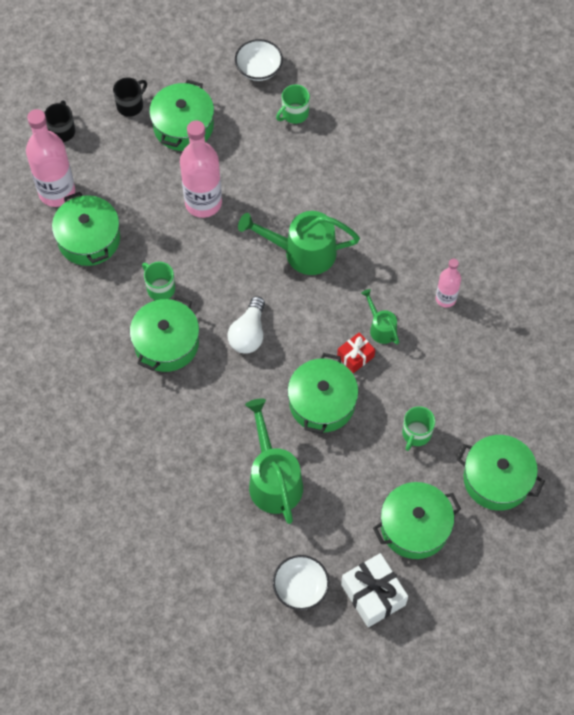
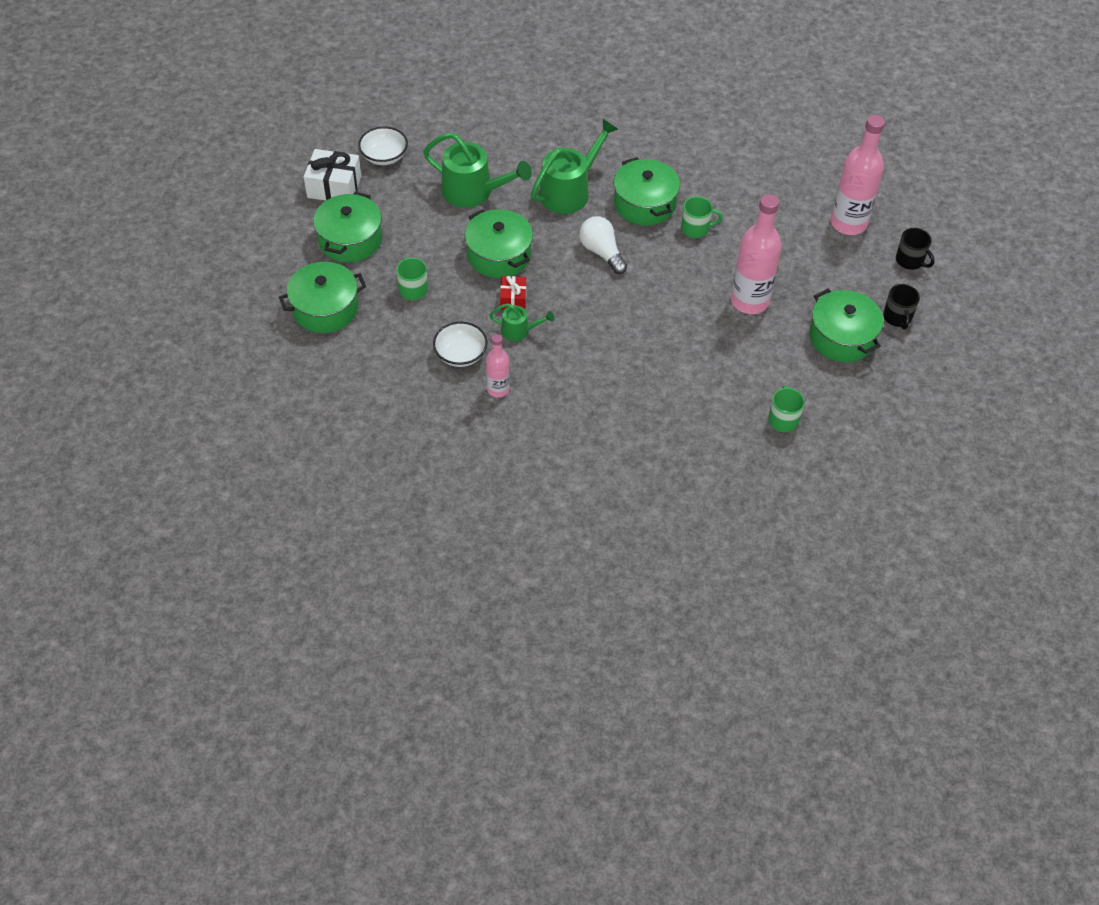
camera: 130 degrees right, 10 degrees down
green pot [52,192,120,266] -> none
white bowl [235,39,283,81] -> white bowl moved to [433,322,488,367]
green watering can [238,211,360,275] -> green watering can moved to [531,119,618,214]

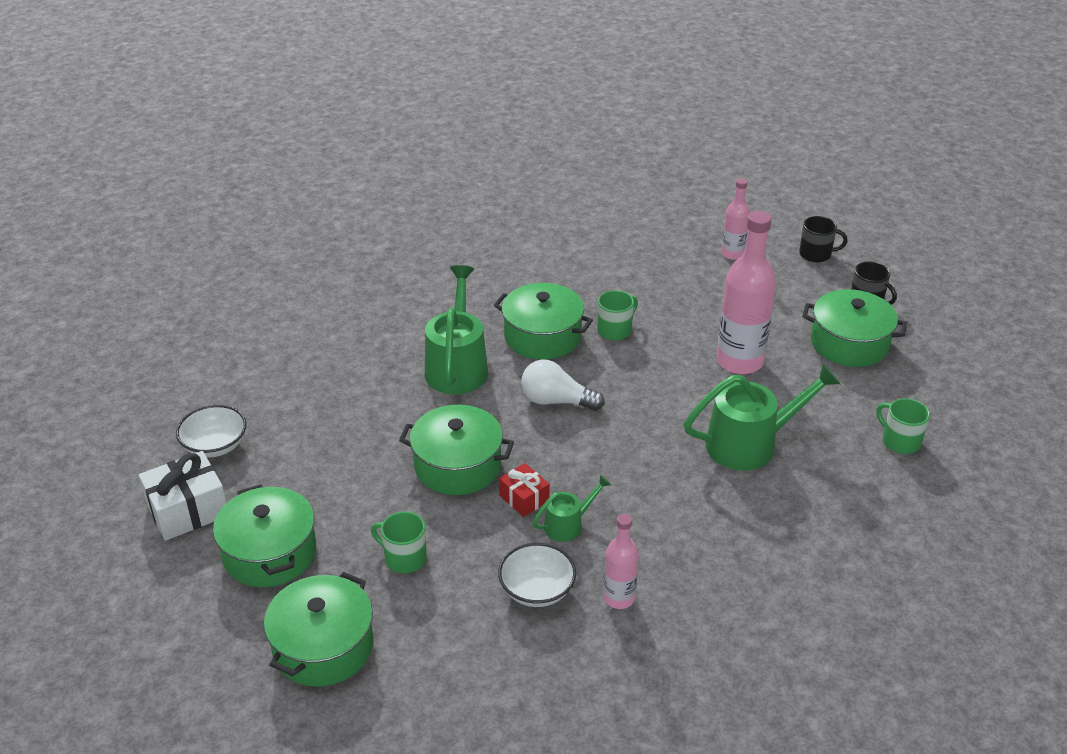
camera: 40 degrees left, 15 degrees down
green watering can [423,133,532,208] -> green watering can moved to [684,363,840,470]
pink bottle [831,115,885,235] -> pink bottle [721,179,750,260], size x0.55

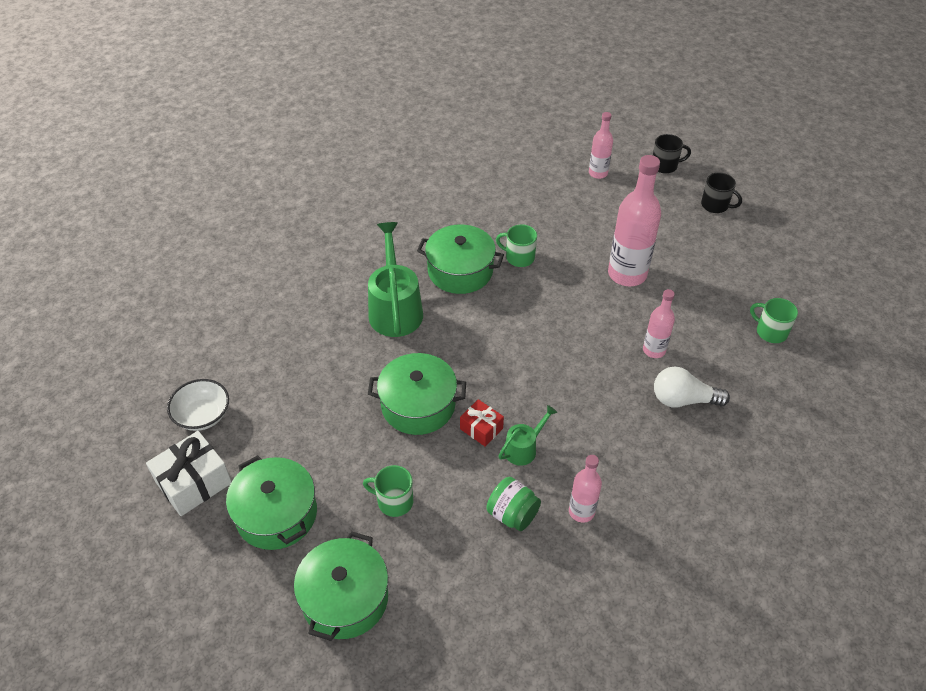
camera: 10 degrees left, 10 degrees up
white bowl [498,543,576,607] -> green jar [486,477,541,531]
white light bulb [521,360,605,411] -> white light bulb moved to [654,366,730,407]
green mug [598,290,638,340] -> green mug turned 105 degrees counterclockwise [496,224,537,267]
green watering can [684,363,840,470] -> pink bottle [643,289,675,358]
green pot [802,289,907,367] -> none

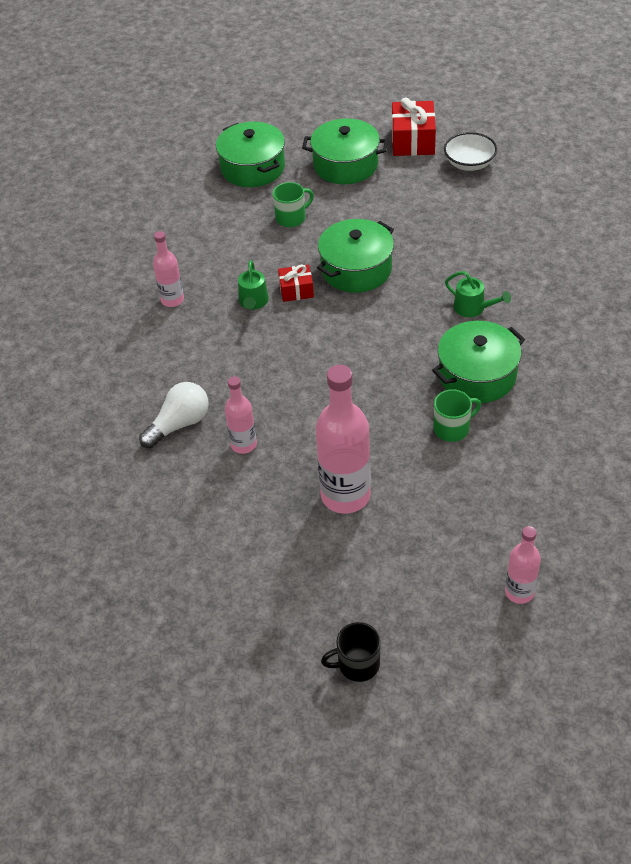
camera: 135 degrees right, 0 degrees up
white gift [146,431,232,516] -> red gift [392,97,436,156]
green watering can [368,222,423,337] -> green watering can [445,271,511,317], size x0.52
green jar [486,477,541,531] -> none
black mug [653,134,691,174] -> none
green mug [750,298,798,343] -> none

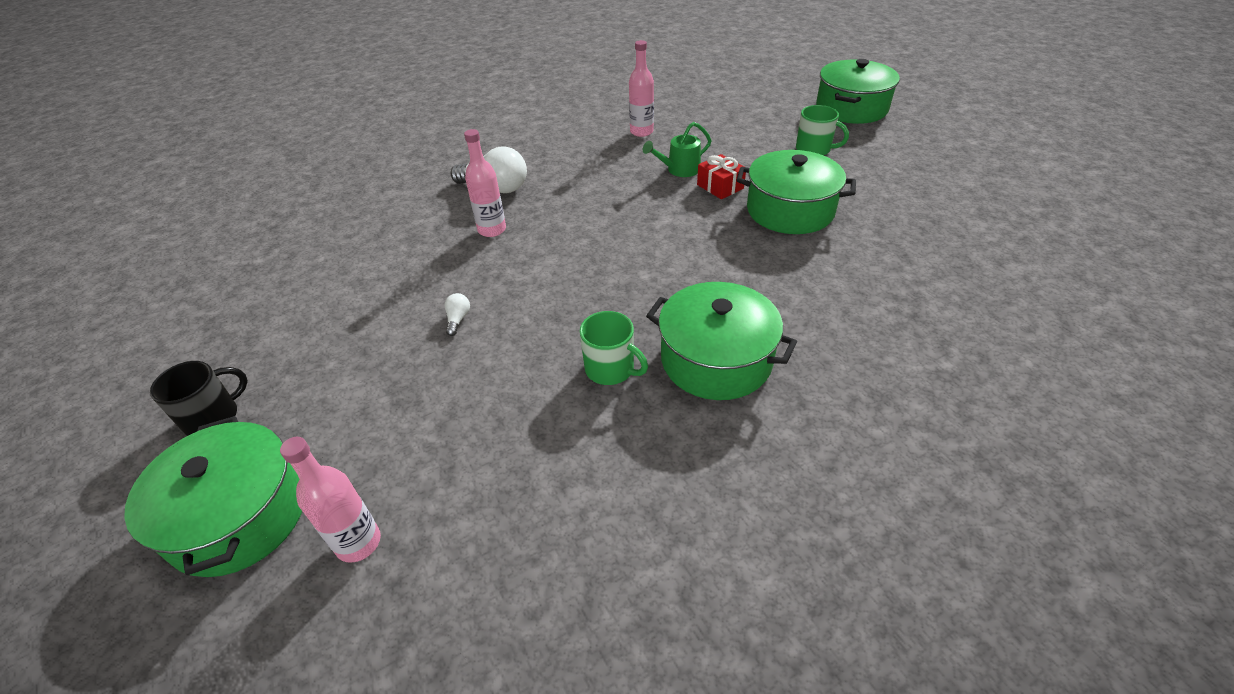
camera: 60 degrees right, 5 degrees down
green pot [302,118,388,184] -> green pot moved to [124,416,302,577]
pink bottle [316,365,371,514] -> white light bulb [445,293,470,336]
black mug [321,622,381,682] -> black mug turned 90 degrees clockwise [150,361,248,436]
red gift [392,97,436,156] -> none
white bowl [444,132,497,171] -> none
green watering can [445,271,511,317] -> none

